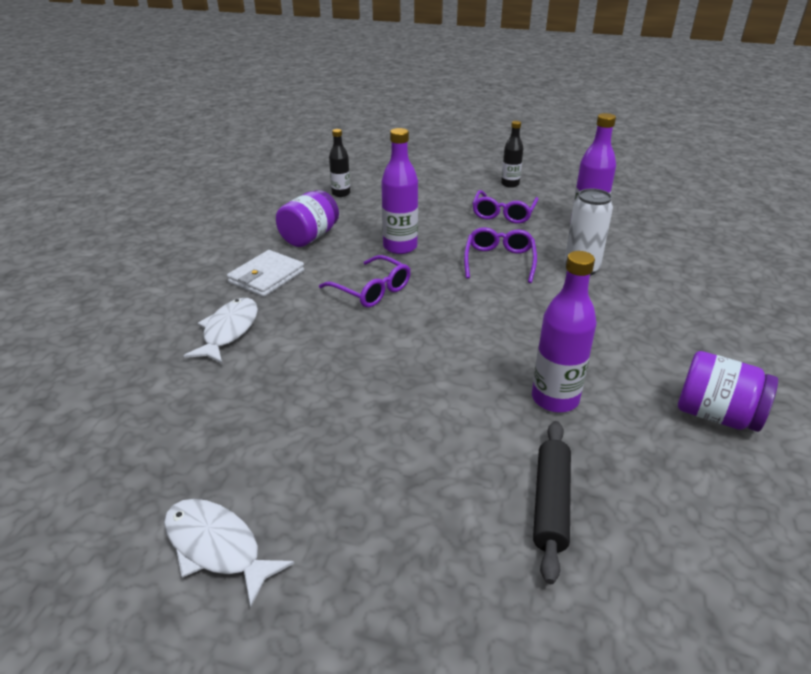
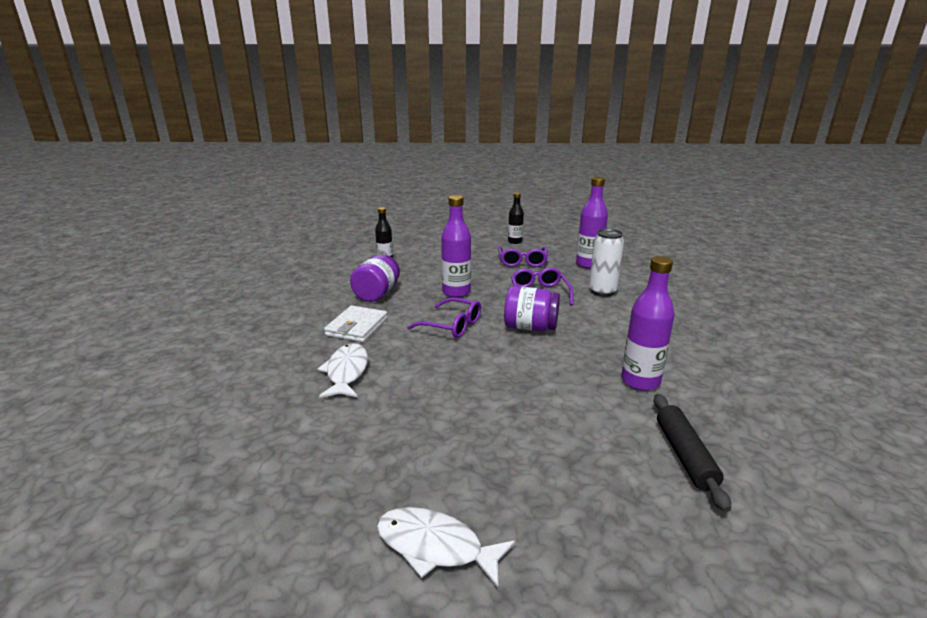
camera: 15 degrees left, 10 degrees down
purple jar [678,351,778,432] -> purple jar moved to [504,286,560,331]

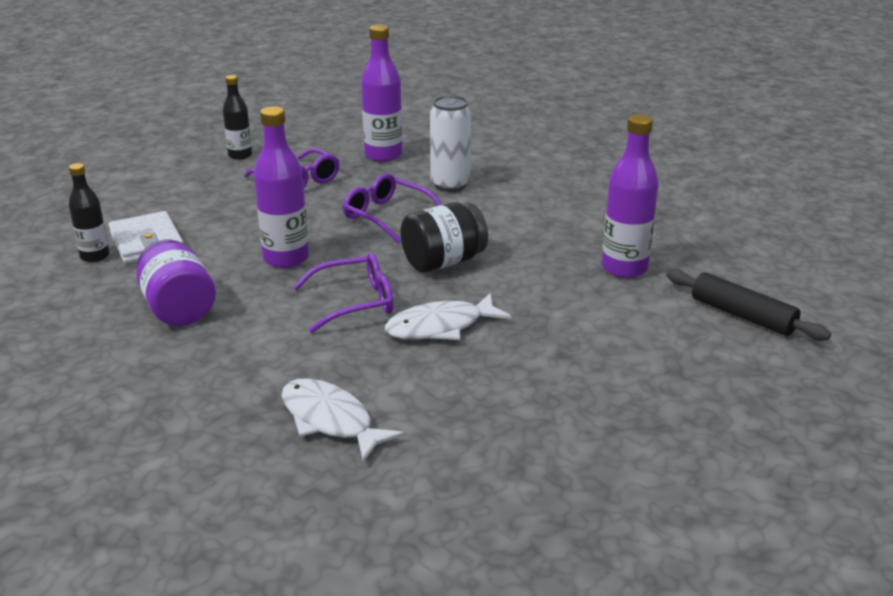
camera: 45 degrees left, 5 degrees up
white wallet [324,305,388,342] -> white wallet moved to [108,211,183,264]
white fish [377,507,515,588] -> white fish moved to [385,293,511,340]
purple jar [504,286,560,331] -> black jar [400,202,488,273]

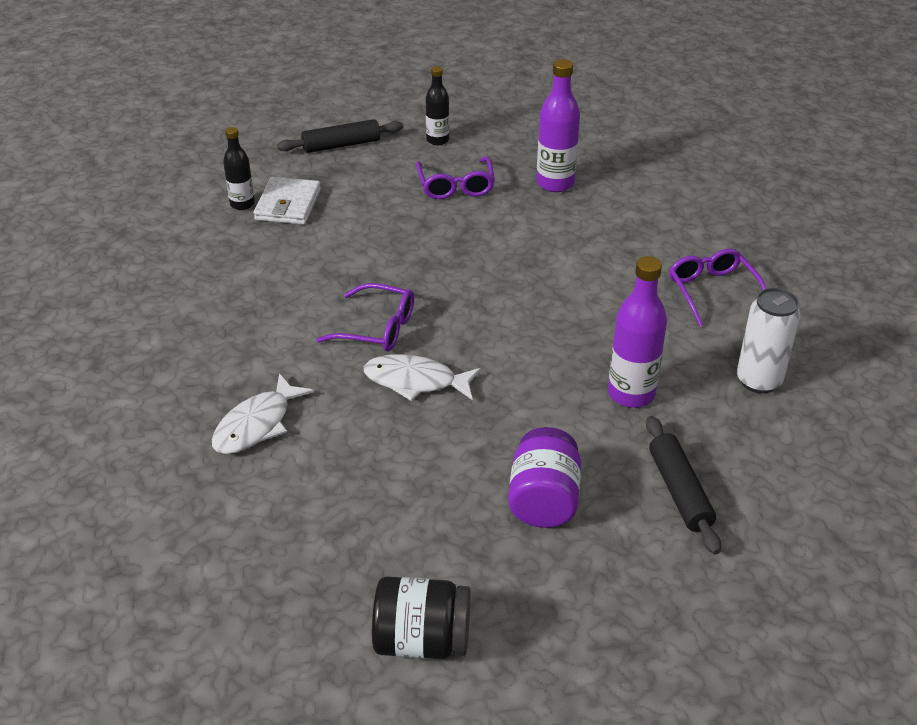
camera: 35 degrees right, 10 degrees up
purple jar [137,240,216,326] -> purple jar moved to [508,427,581,528]
purple bottle [254,106,309,268] -> none
white fish [281,378,405,462] -> white fish turned 135 degrees counterclockwise [212,373,314,454]
purple glasses [343,173,442,243] -> purple glasses moved to [669,248,767,327]
black jar [400,202,488,273] -> black jar moved to [372,577,470,659]
white can [430,95,471,192] -> white can moved to [737,288,800,394]
none -> black rolling pin [277,119,403,153]

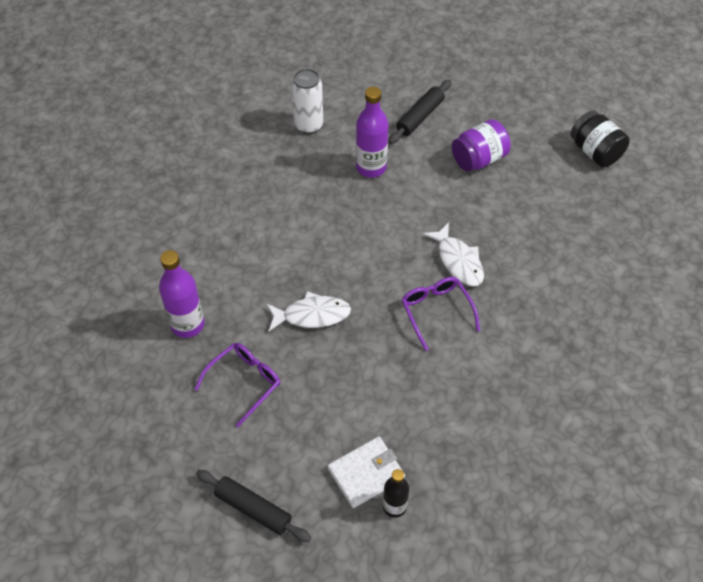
camera: 130 degrees left, 15 degrees up
white fish [212,373,314,454] -> white fish moved to [266,291,351,331]
black bottle [426,66,449,145] -> none
purple glasses [669,248,767,327] -> none

